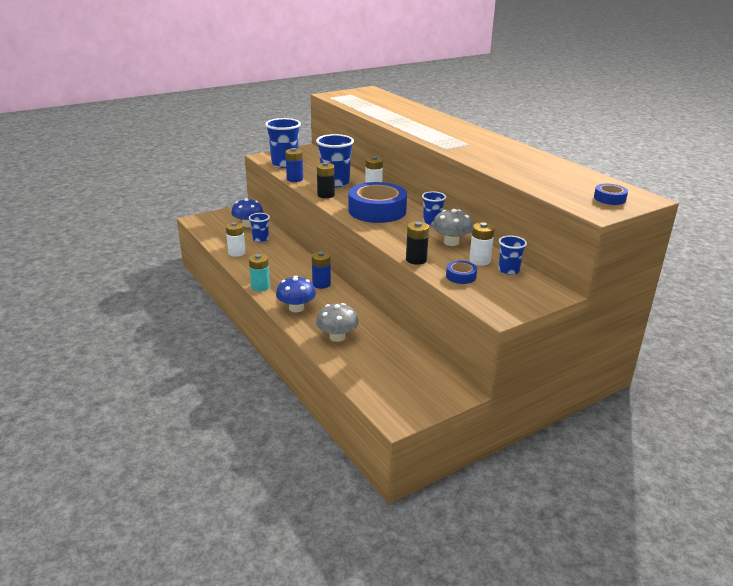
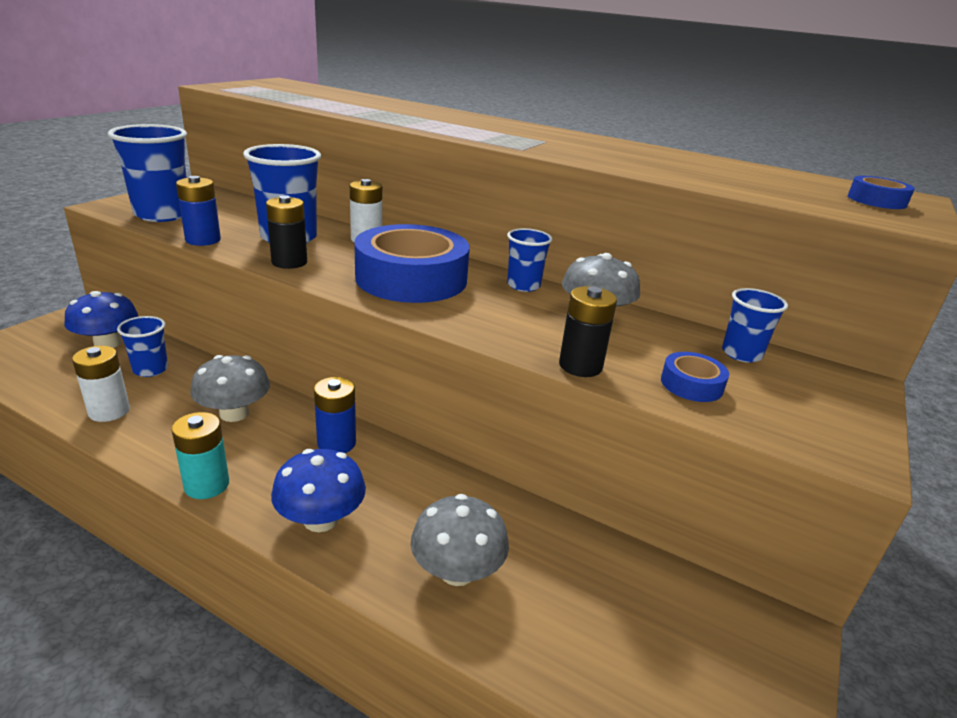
camera: 30 degrees left, 0 degrees up
white battery [469,222,495,266] -> none
none -> grey mushroom [190,355,270,422]

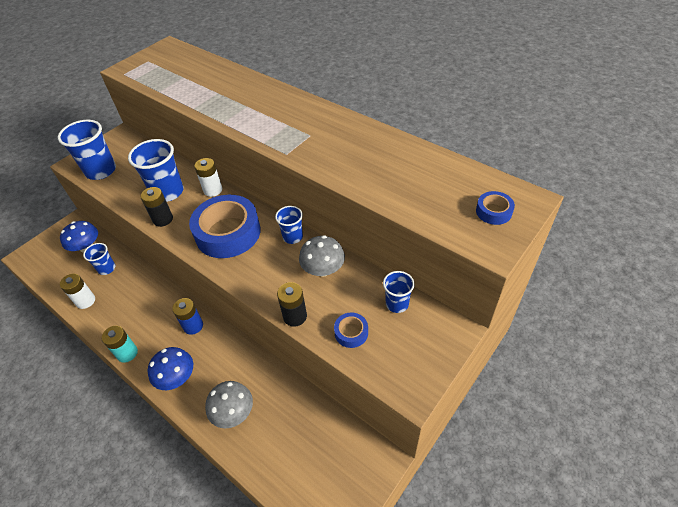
camera: 15 degrees right, 20 degrees up
blue battery [176,176,221,246] -> none
grey mushroom [190,355,270,422] -> none

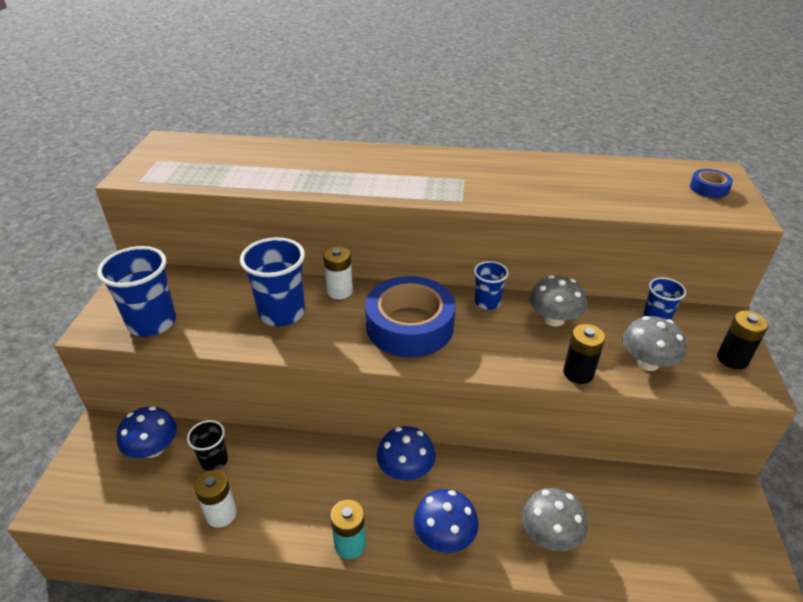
camera: 35 degrees left, 10 degrees down
blue cup [83,243,115,275] -> black cup [187,420,228,471]
black battery [140,187,173,227] -> black battery moved to [717,311,768,370]
blue battery [172,298,203,335] -> blue mushroom [377,426,436,481]
blue tape [334,312,368,348] -> grey mushroom [622,316,687,371]

